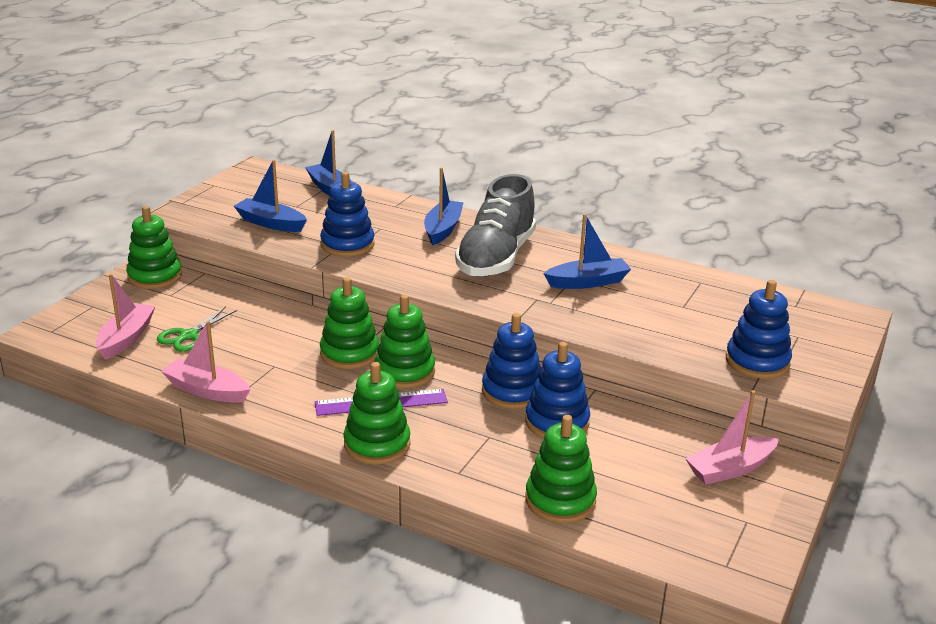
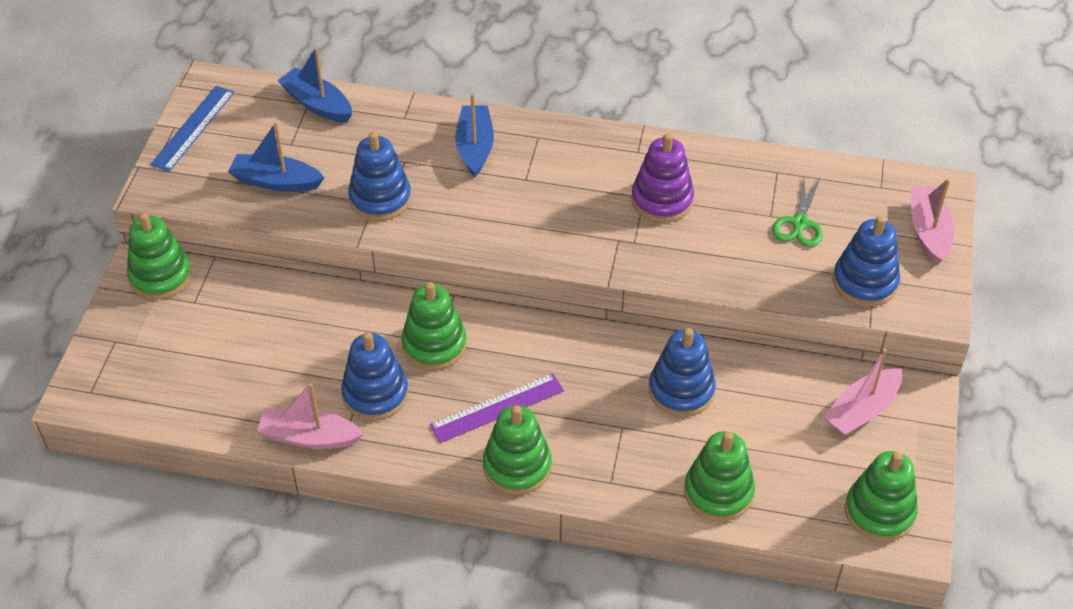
camera: 15 degrees left, 20 degrees up
pink boat [96,274,156,360] -> pink boat moved to [911,179,954,265]
green scissors [157,307,237,352] -> green scissors moved to [772,176,823,247]
green stacking toy [375,295,435,389] -> green stacking toy moved to [845,451,918,542]
grey shoe [455,174,536,277] -> none
blue stacking toy [482,313,541,409] -> blue stacking toy moved to [341,332,409,421]
blue boat [543,214,631,289] -> purple stacking toy [631,133,694,223]
none -> blue ruler [150,86,235,172]

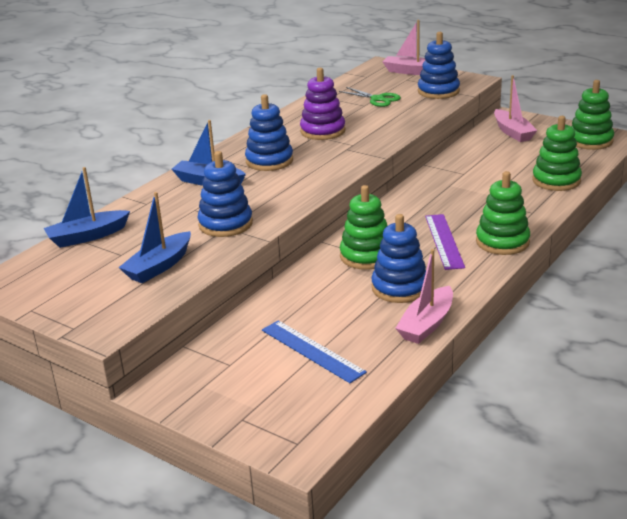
camera: 65 degrees left, 20 degrees down
green stacking toy [127,213,192,300] -> none
blue ruler [150,86,235,172] -> blue ruler moved to [262,320,367,383]
blue stacking toy [649,328,716,417] -> blue stacking toy moved to [245,94,293,171]

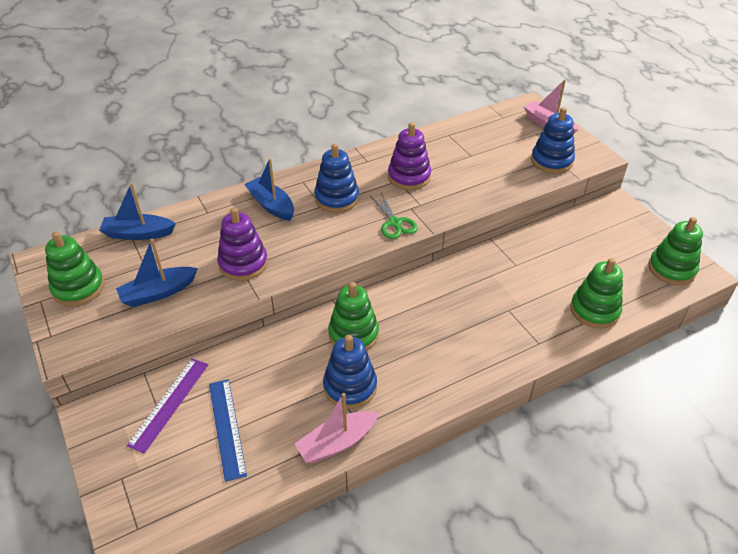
camera: 25 degrees right, 15 degrees up
blue stacking toy [197,151,253,237] -> purple stacking toy [217,207,268,281]
green scissors [339,87,401,107] -> green scissors moved to [369,193,418,239]
purple ruler [425,214,465,270] -> purple ruler moved to [127,359,208,453]
green stacking toy [476,171,530,255] -> green stacking toy moved to [45,231,104,306]
pink boat [494,75,538,142] -> none

